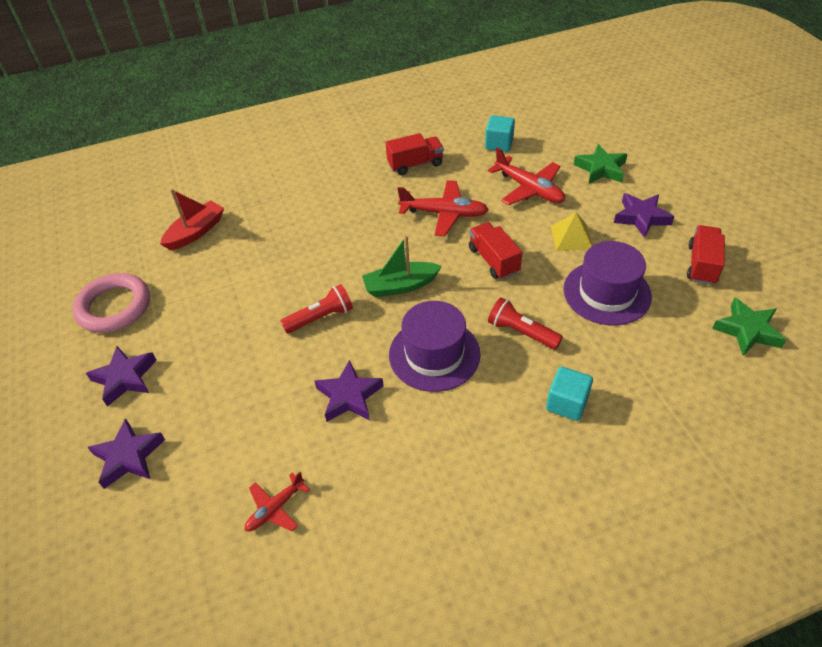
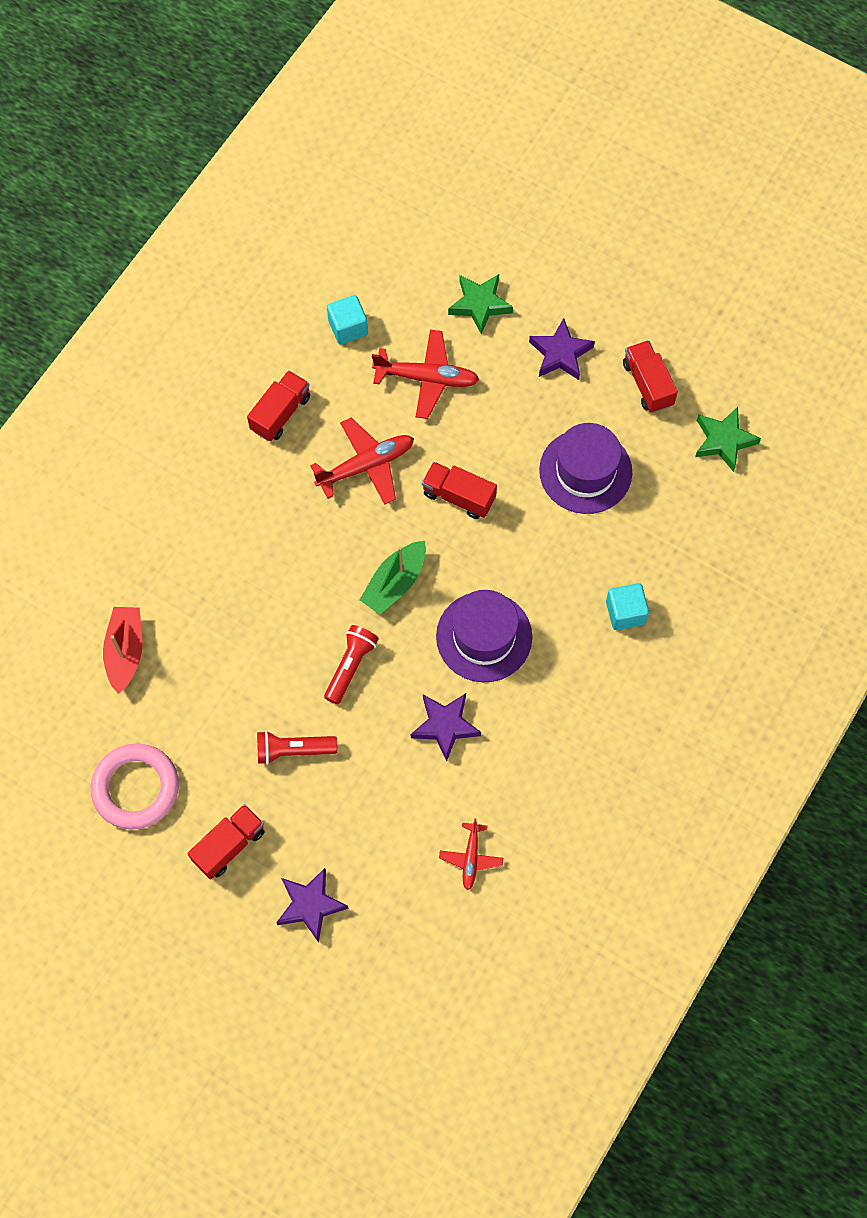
camera: 40 degrees left, 20 degrees up
purple star [86,346,157,407] -> red truck [187,804,265,879]
red flashlight [488,297,563,350] -> red flashlight moved to [257,731,337,765]
yellow pyramid [551,212,592,251] -> none

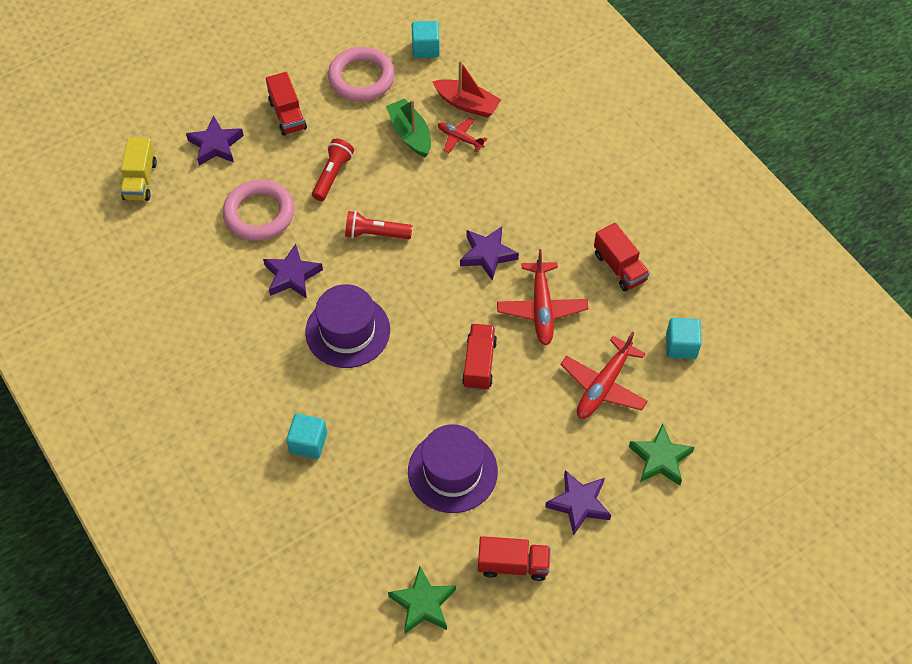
camera: 115 degrees right, 10 degrees down
red flashlight [324,625,379,704] -> red flashlight turned 135 degrees clockwise [345,211,412,239]
green boat [360,541,426,615] -> green boat moved to [386,99,431,157]
red truck [422,462,497,519] -> red truck turned 45 degrees counterclockwise [462,324,497,390]
red plane [439,818,503,891] -> red plane moved to [438,117,487,153]
none -> yellow truck [120,137,157,201]
none -> pink ring [223,180,294,241]
none -> turquoise cube [412,21,440,58]
none -> purple star [460,226,519,281]

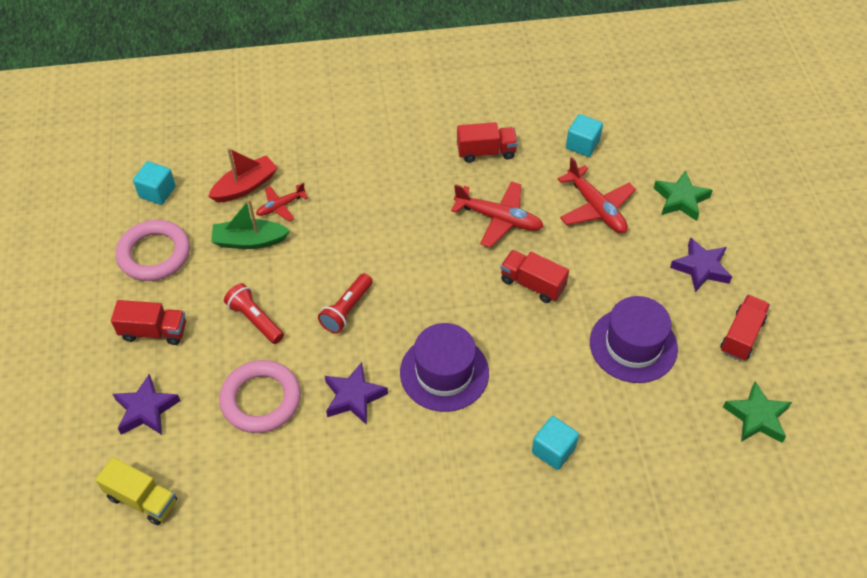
camera: 65 degrees left, 5 degrees down
purple star [460,226,519,281] -> none

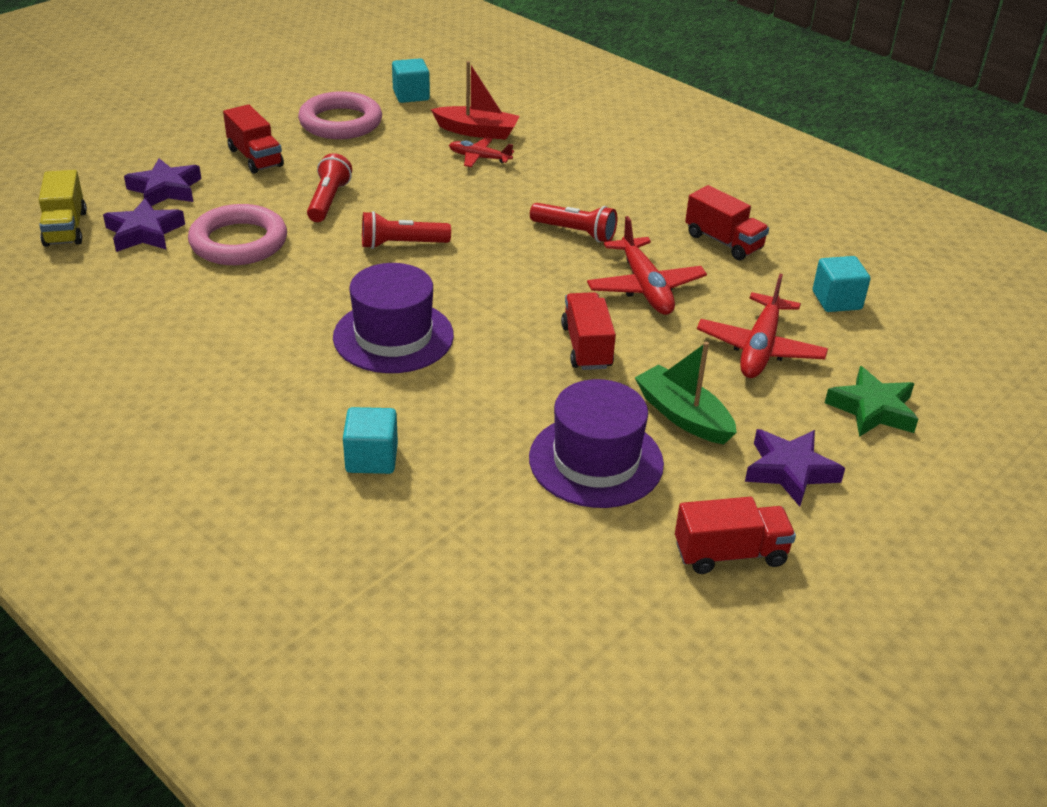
camera: 50 degrees right, 15 degrees down
green boat [211,199,290,249] -> green boat moved to [635,342,737,444]
purple star [325,362,388,425] -> purple star moved to [103,198,185,252]
green star [723,381,792,443] -> none
none -> red flashlight [530,203,617,243]

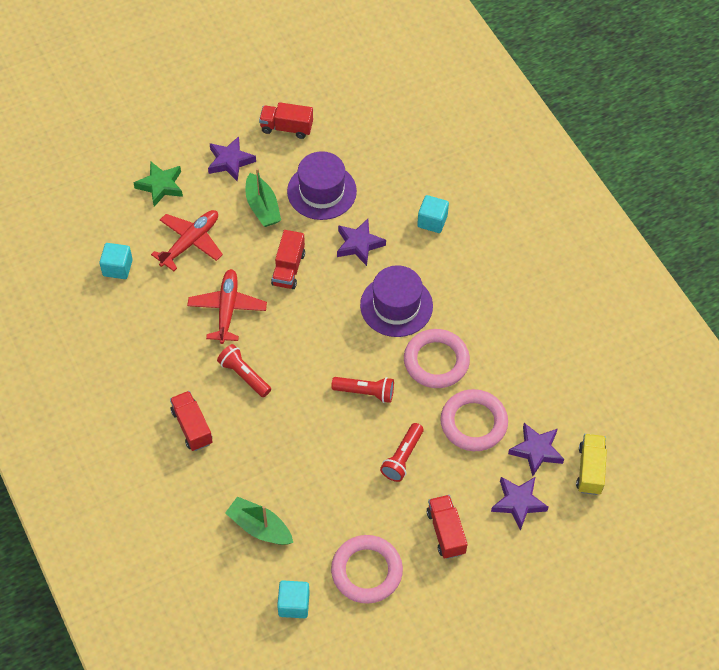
camera: 160 degrees left, 20 degrees up
red boat [431,61,520,140] -> green boat [225,497,293,545]
red plane [449,137,514,167] -> none
red truck [685,185,769,260] -> red truck moved to [170,391,213,451]
none -> purple star [337,219,386,266]
none -> pink ring [404,329,470,388]

